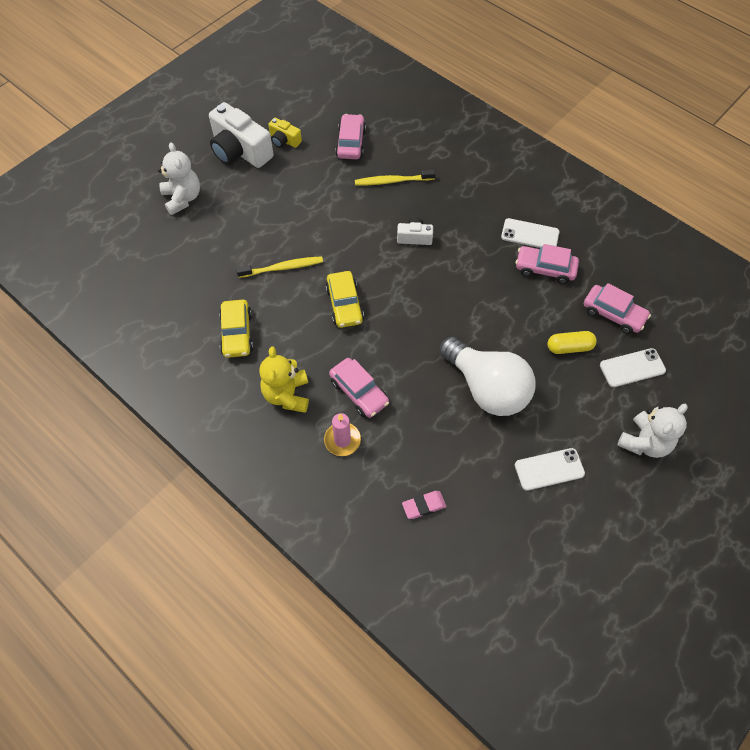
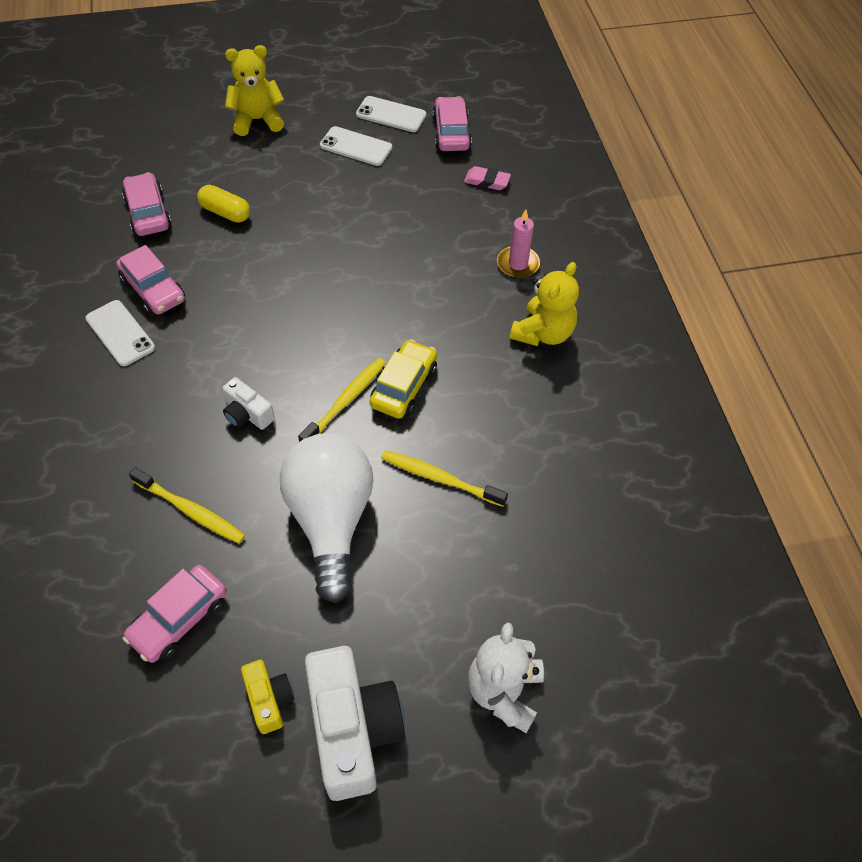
camera: 145 degrees left, 5 degrees down
yellow car [219,300,253,358] -> none
pink car [329,358,389,418] -> pink car moved to [432,96,472,151]
white light bulb [440,337,535,416] -> white light bulb moved to [280,433,373,603]
white phone [600,348,666,387] -> white phone moved to [356,96,427,132]
white teddy bear [617,404,688,458] -> yellow teddy bear [225,45,284,136]
none -> yellow toothbrush [298,358,386,442]

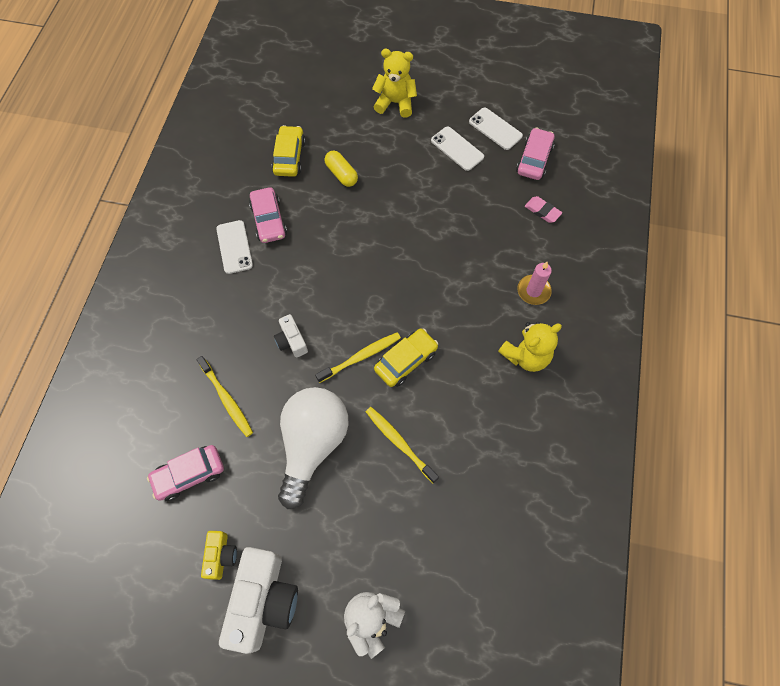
camera: 25 degrees right, 10 degrees up
pink car [122,172,172,236] -> yellow car [271,125,305,177]

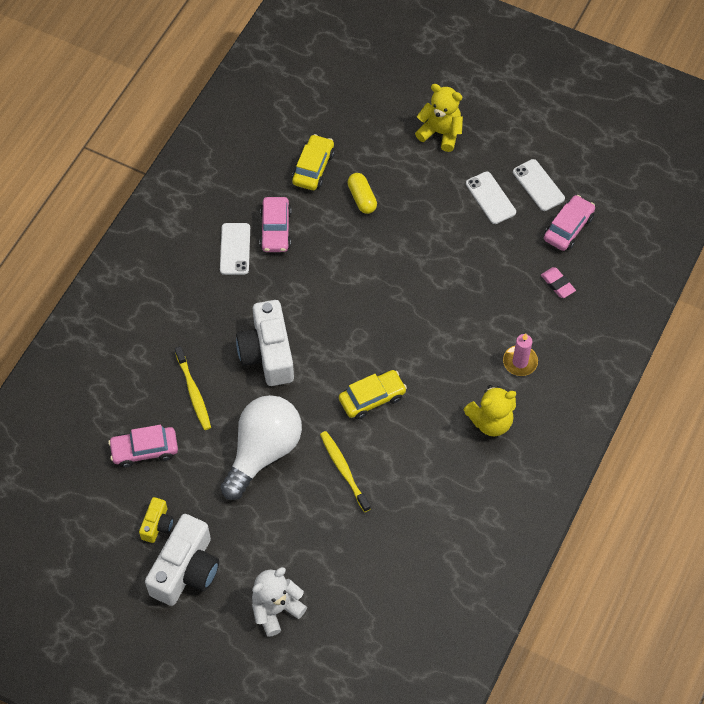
camera: 15 degrees right, 5 degrees down
white camera [274,314,308,358] -> white camera [236,300,294,386], size x2.00
yellow toothbrush [315,332,401,383] -> none

